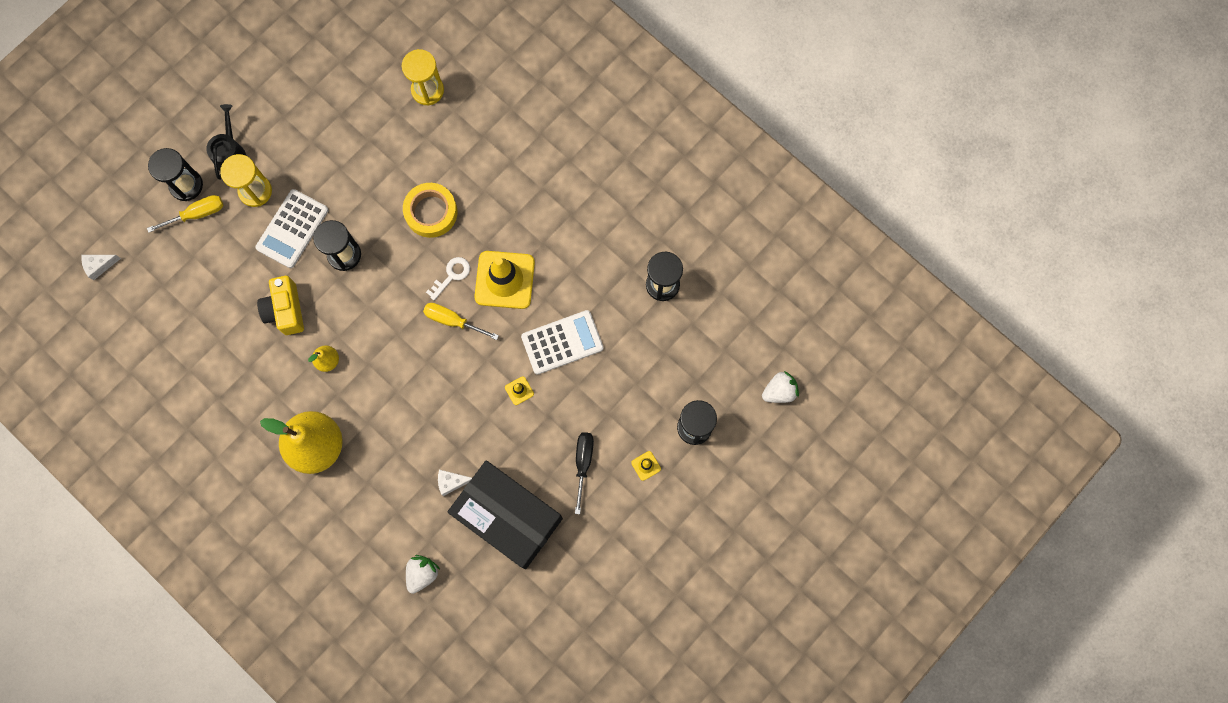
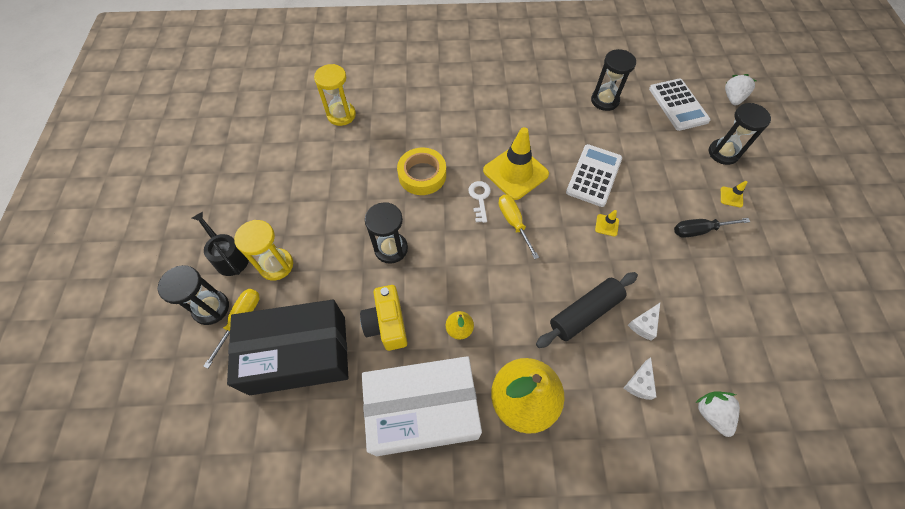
camera: 45 degrees left, 15 degrees down
white cheese [81,255,121,280] -> white cheese moved to [624,357,657,400]
white calculator [255,189,328,268] -> white calculator moved to [649,79,711,131]
yellow camera [257,276,304,335] -> yellow camera turned 45 degrees clockwise [360,285,407,351]
yellow screwdriver [423,303,499,340] -> yellow screwdriver turned 90 degrees clockwise [499,195,539,259]
black box [448,460,563,569] -> black box moved to [227,300,348,395]
black screwdriver [575,432,594,514] -> black screwdriver turned 60 degrees counterclockwise [674,218,750,238]
none -> white box [362,356,482,456]
none -> black rolling pin [536,272,638,348]

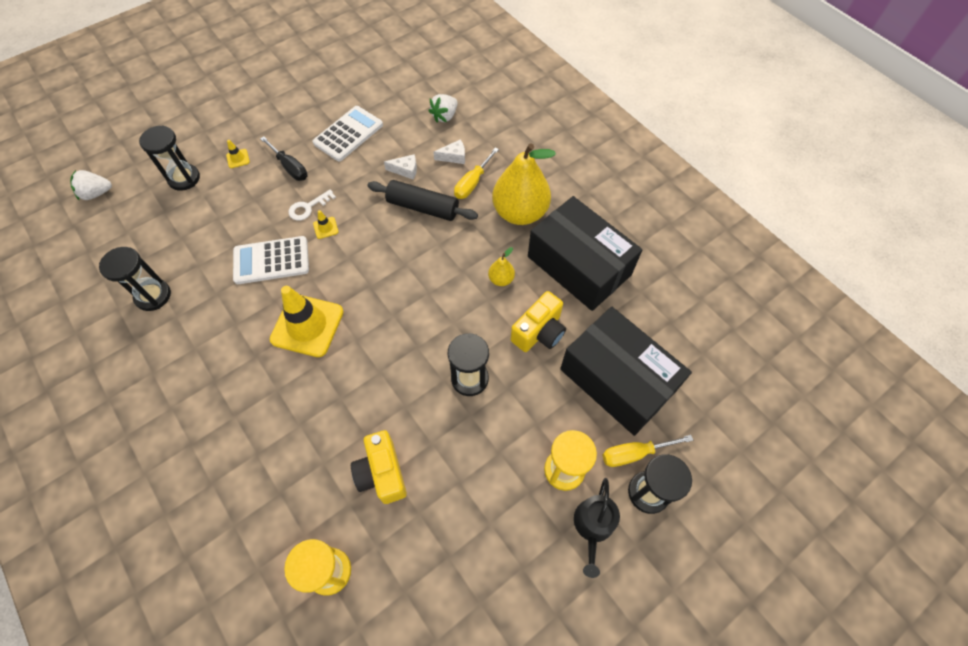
camera: 125 degrees left, 0 degrees up
white box [362,356,482,456] -> black box [528,196,642,311]
yellow tape [397,148,446,195] -> none
white key [468,181,491,223] -> white key moved to [289,189,336,221]
yellow screwdriver [499,195,539,259] -> yellow screwdriver moved to [454,147,499,199]
white calculator [649,79,711,131] -> white calculator moved to [313,106,383,161]
none -> yellow camera [351,430,407,504]

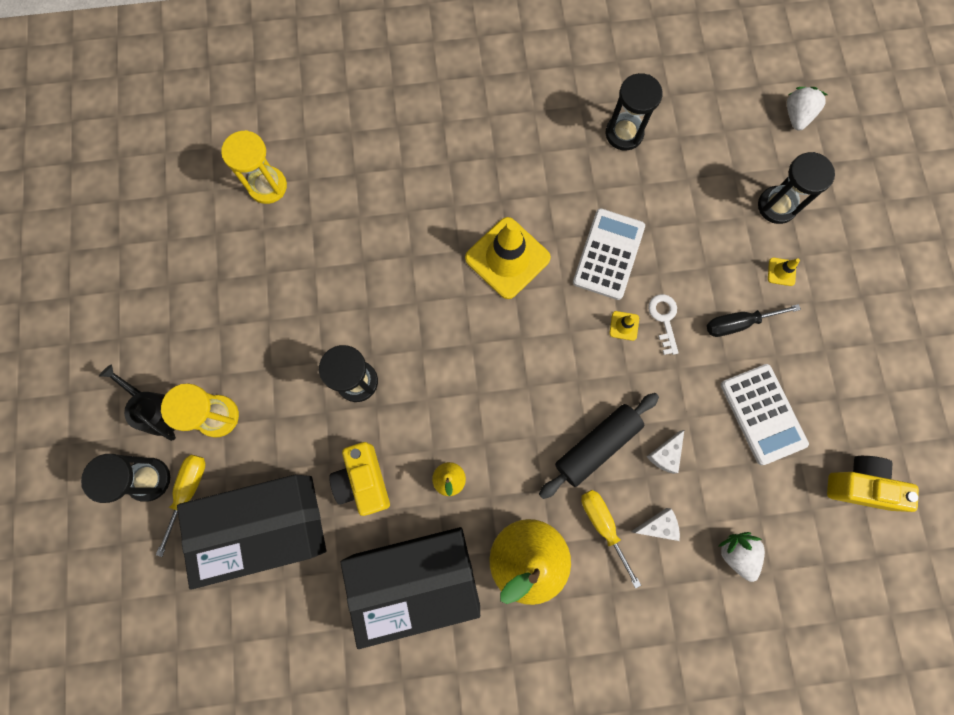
camera: 120 degrees right, 15 degrees up
yellow camera [351,430,407,504] -> yellow camera moved to [827,456,919,512]
white cheese [433,139,465,164] -> white cheese turned 120 degrees counterclockwise [631,508,680,541]

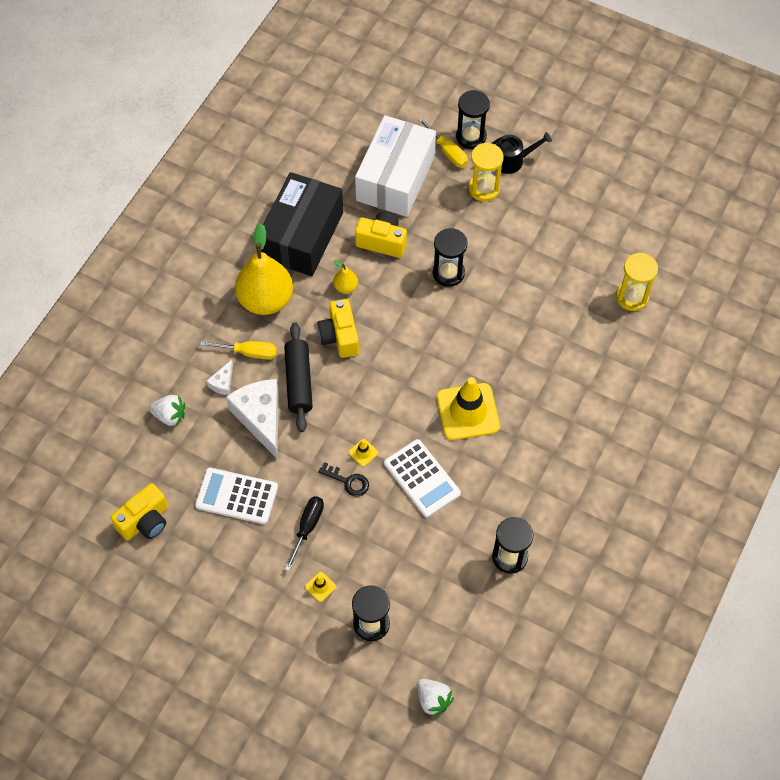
camera: 125 degrees right, 15 degrees down
black box [177,475,326,590] -> white box [355,115,436,217]
white cheese [646,430,684,474] -> white cheese [226,379,279,458], size x2.17
white key [648,294,679,355] -> black key [318,462,369,496]
none -> yellow camera [317,299,359,358]

